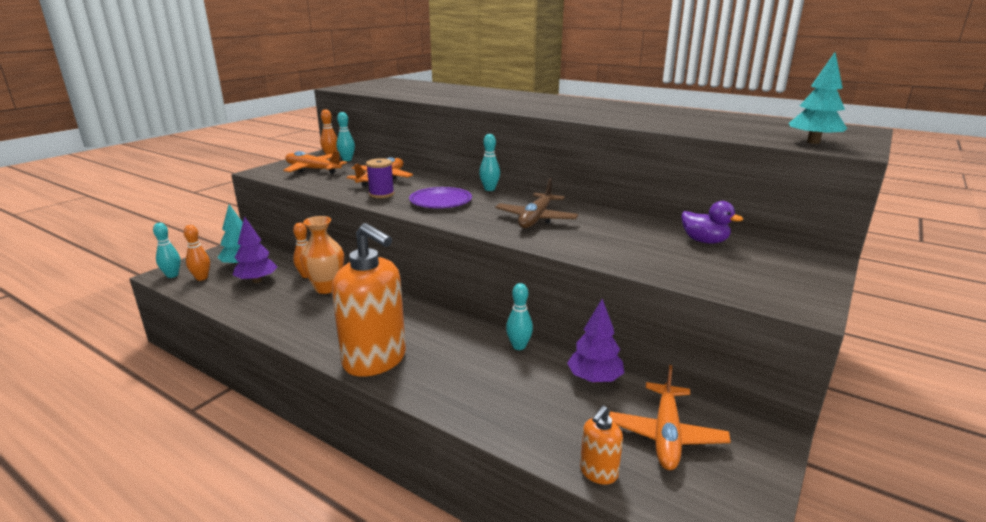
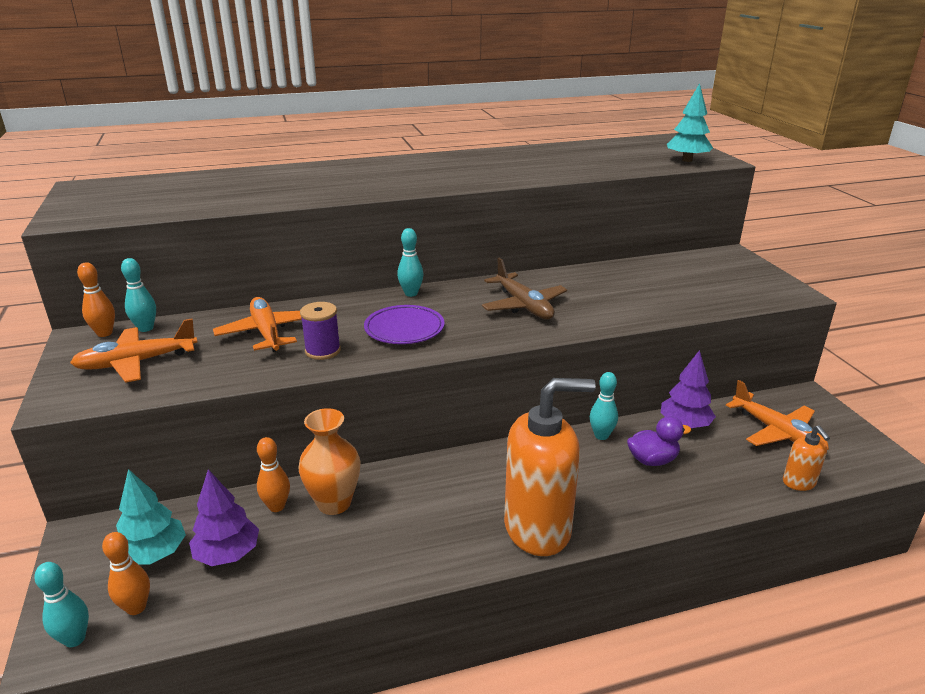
camera: 50 degrees left, 5 degrees up
purple duck [681,201,743,244] -> purple duck moved to [627,416,692,466]

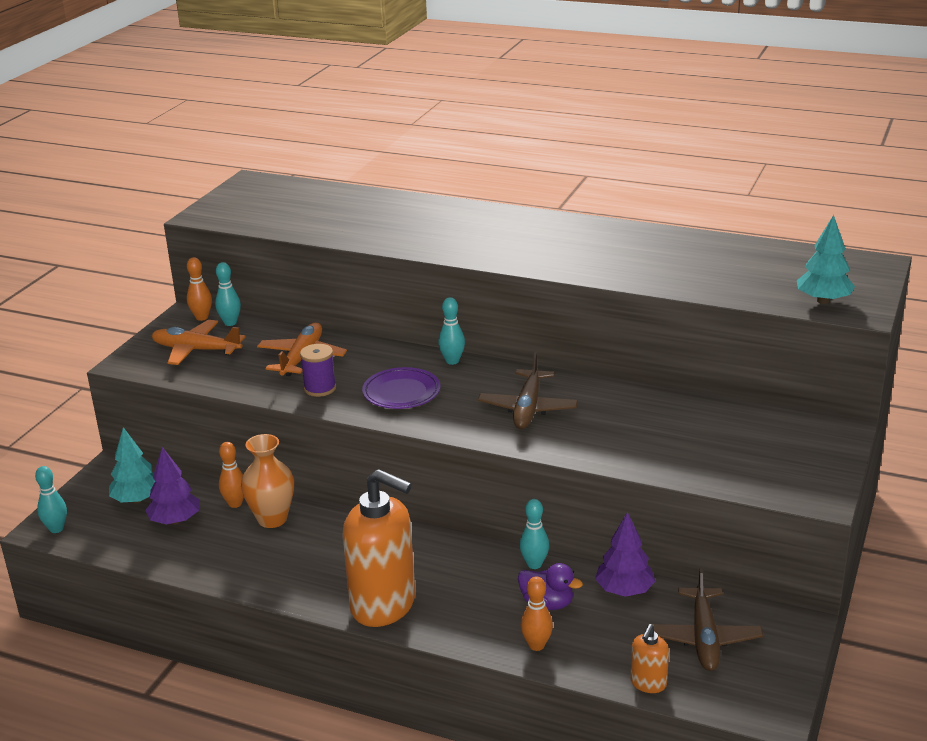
camera: 40 degrees right, 0 degrees up
orange bowling pin [102,532,150,615] -> orange bowling pin moved to [521,576,553,651]
orange plane [726,380,829,450] -> brown plane [652,568,763,671]

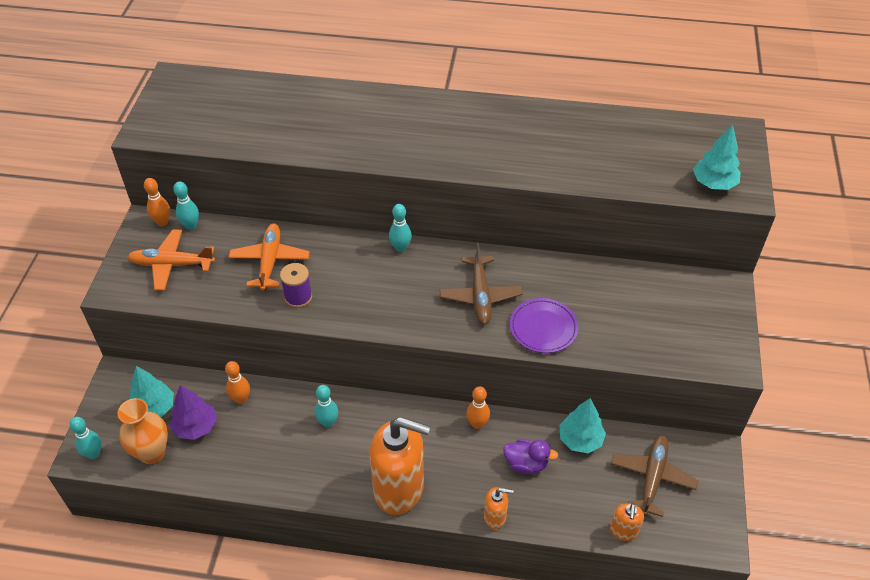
camera: 15 degrees left, 20 degrees up
orange vase [241,434,294,528] -> orange vase moved to [118,398,168,464]
purple plate [362,367,440,409] -> purple plate moved to [510,298,578,353]
turquoise bowling pin [520,499,549,569] -> turquoise bowling pin moved to [314,385,338,427]
orange bowling pin [521,576,553,651] -> orange bowling pin moved to [466,386,490,429]
purple tree [595,512,655,597] -> turquoise tree [559,398,606,453]
brown plane [652,568,763,671] -> brown plane turned 150 degrees counterclockwise [611,435,698,517]
none -> orange soap dispenser [484,487,514,529]

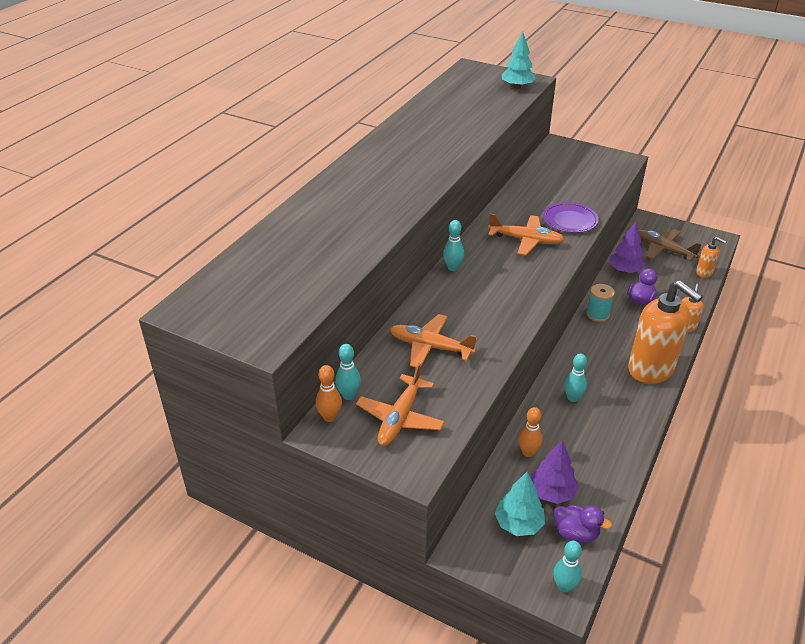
camera: 70 degrees left, 10 degrees down
orange vase [118,398,168,464] -> purple duck [553,505,612,543]
purple spool [280,263,312,308] -> none
orange soap dispenser [370,417,430,515] -> orange soap dispenser turned 105 degrees clockwise [628,280,703,384]
brown plane [439,243,523,325] -> orange plane [488,213,565,255]
orange bowling pin [466,386,490,429] -> turquoise spool [586,284,615,322]
turquoise tree [559,398,606,453] -> purple tree [609,222,645,273]

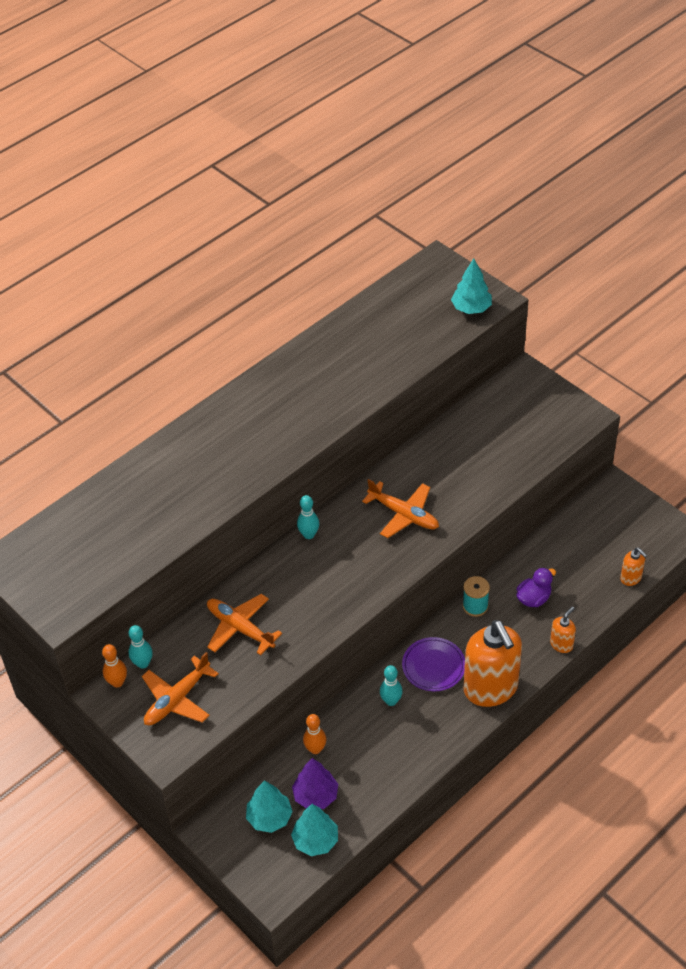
camera: 20 degrees right, 10 degrees up
purple plate [543,202,599,233] -> purple plate moved to [402,637,465,691]
purple duck [553,505,612,543] -> turquoise tree [291,804,338,856]
turquoise bowling pin [553,541,582,592] -> none
purple tree [609,222,645,273] -> none
brown plane [638,229,701,261] -> none

